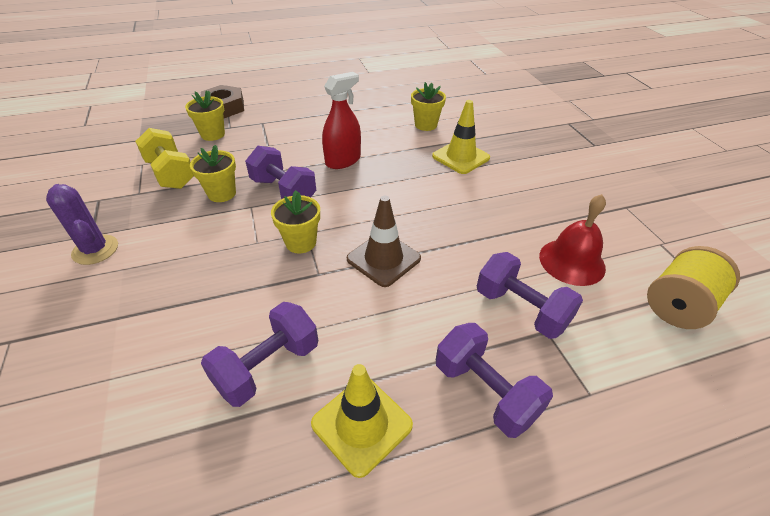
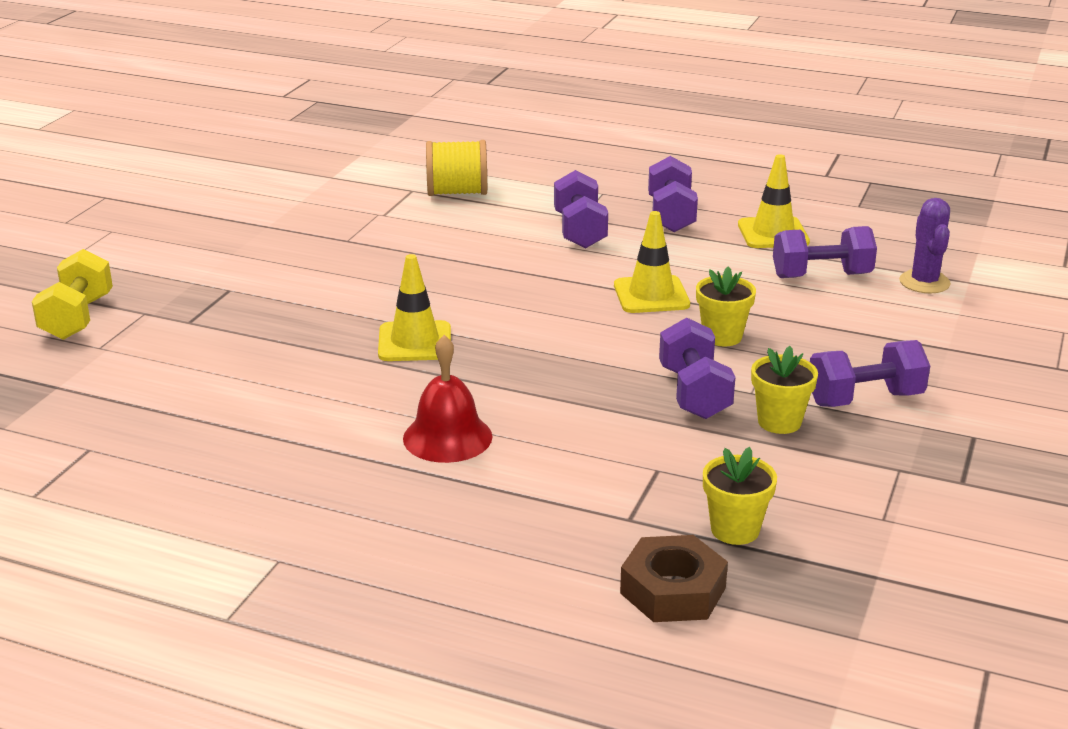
camera: 140 degrees left, 15 degrees down
purple cactus [46,184,118,265] -> purple cactus moved to [899,198,951,293]
yellow dumbbell [135,128,194,189] -> yellow dumbbell moved to [32,249,113,340]
red spray bottle [322,72,361,169] -> none
brown traffic cone [347,196,421,287] -> yellow traffic cone [614,211,690,313]
yellow flower pot [411,82,446,131] -> none
red bell [539,194,606,286] -> red bell moved to [403,335,492,463]
none -> purple dumbbell [810,340,930,407]

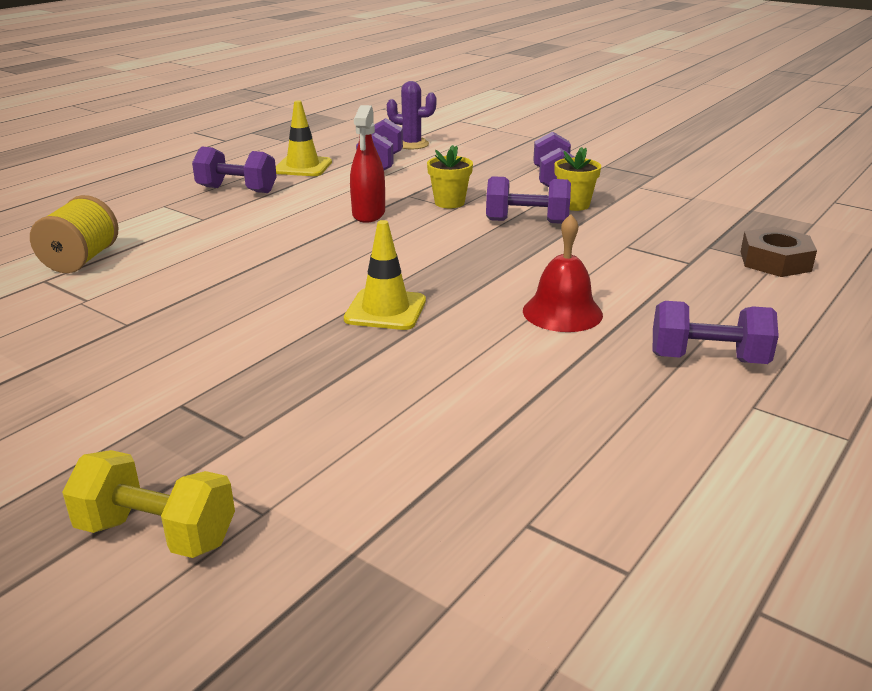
camera: 75 degrees left, 0 degrees up
purple dumbbell [554,170,608,248] -> purple dumbbell moved to [653,301,779,364]
yellow traffic cone [614,211,690,313] -> red spray bottle [350,105,385,223]
yellow flower pot [703,447,777,545] -> none

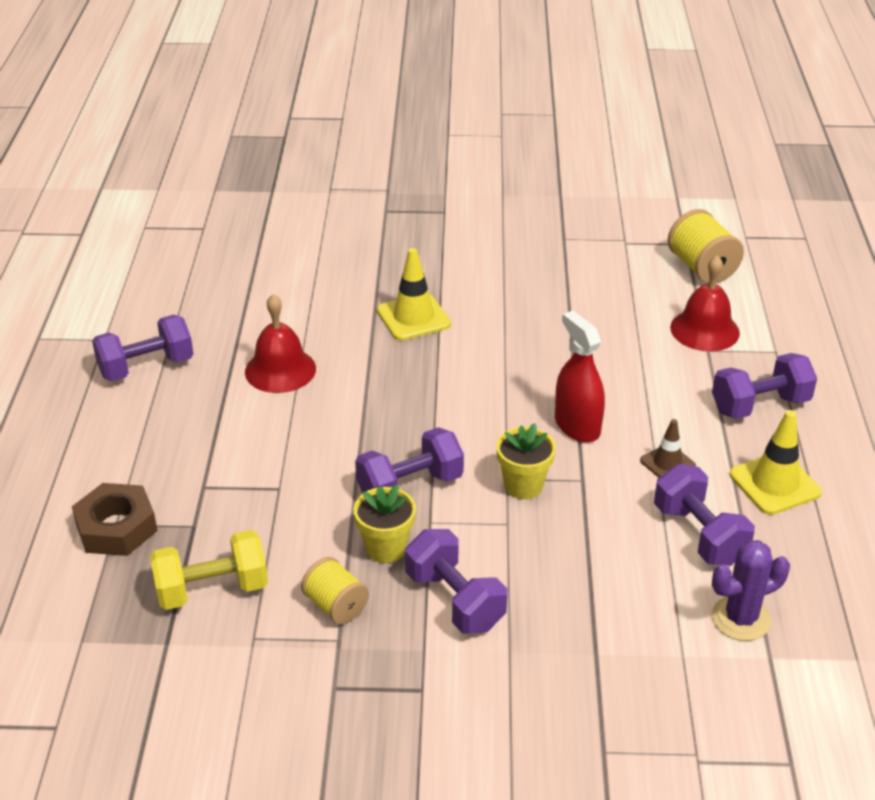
camera: 145 degrees right, 10 degrees up
yellow dumbbell [62,450,235,558] -> yellow dumbbell moved to [150,530,268,610]
none -> yellow spool [301,557,369,624]
none -> brown traffic cone [640,419,696,478]
none -> red bell [670,255,740,351]

